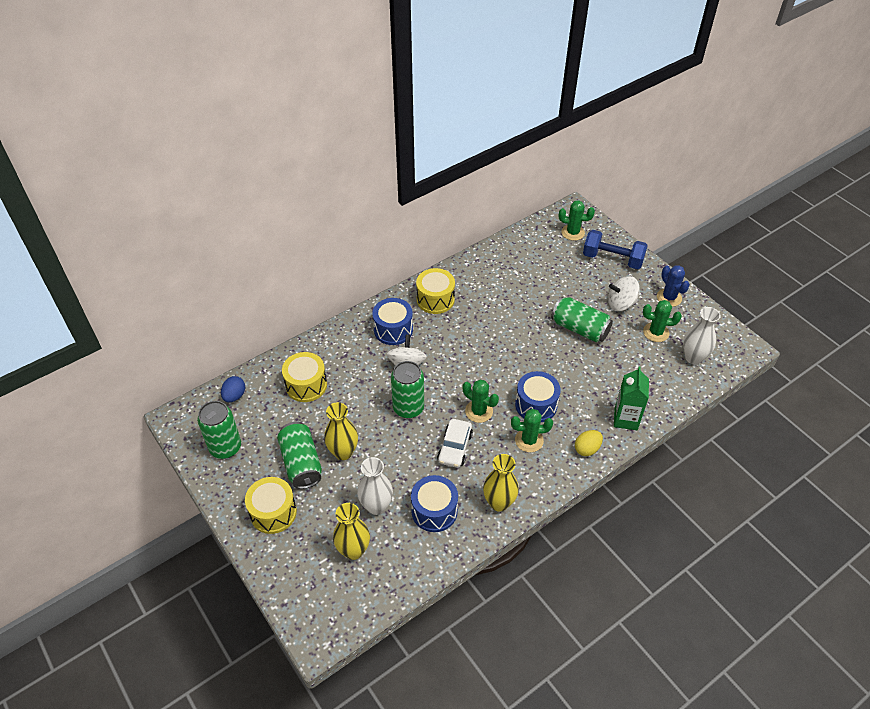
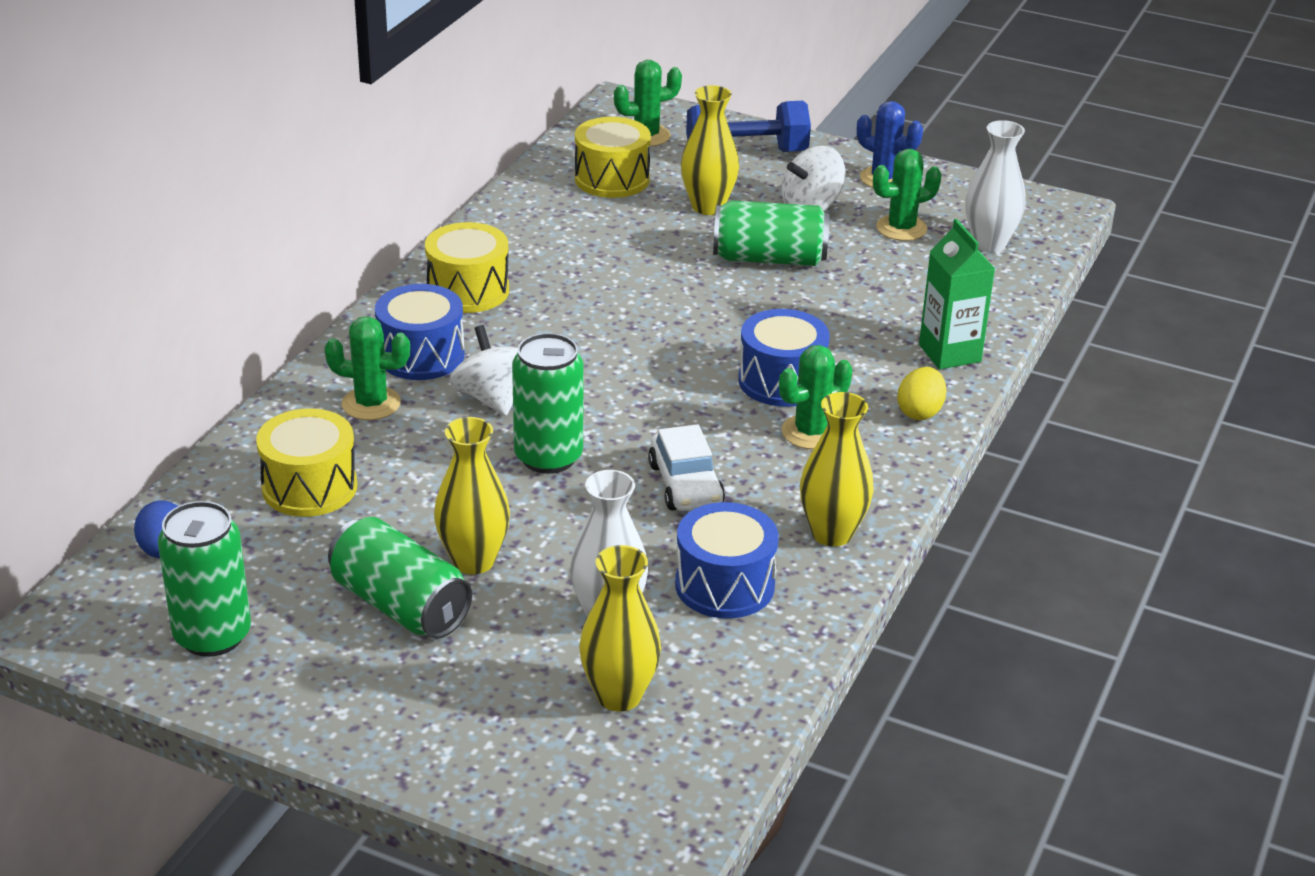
camera: 30 degrees left, 15 degrees down
yellow drum [245,477,297,534] -> yellow drum moved to [575,117,651,198]
green cactus [463,380,499,423] -> green cactus moved to [324,316,410,420]
none -> yellow vase [681,85,739,215]

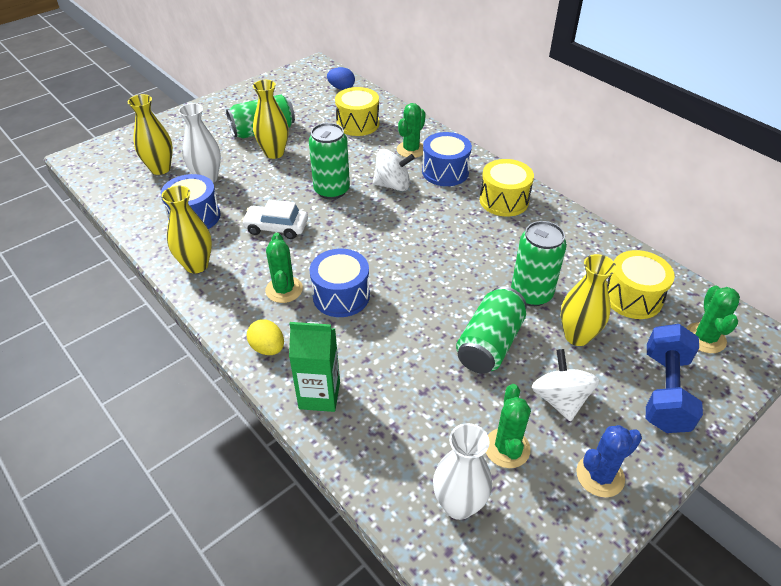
camera: 115 degrees right, 10 degrees up
green can [158,501,251,657] -> green can moved to [511,221,567,306]

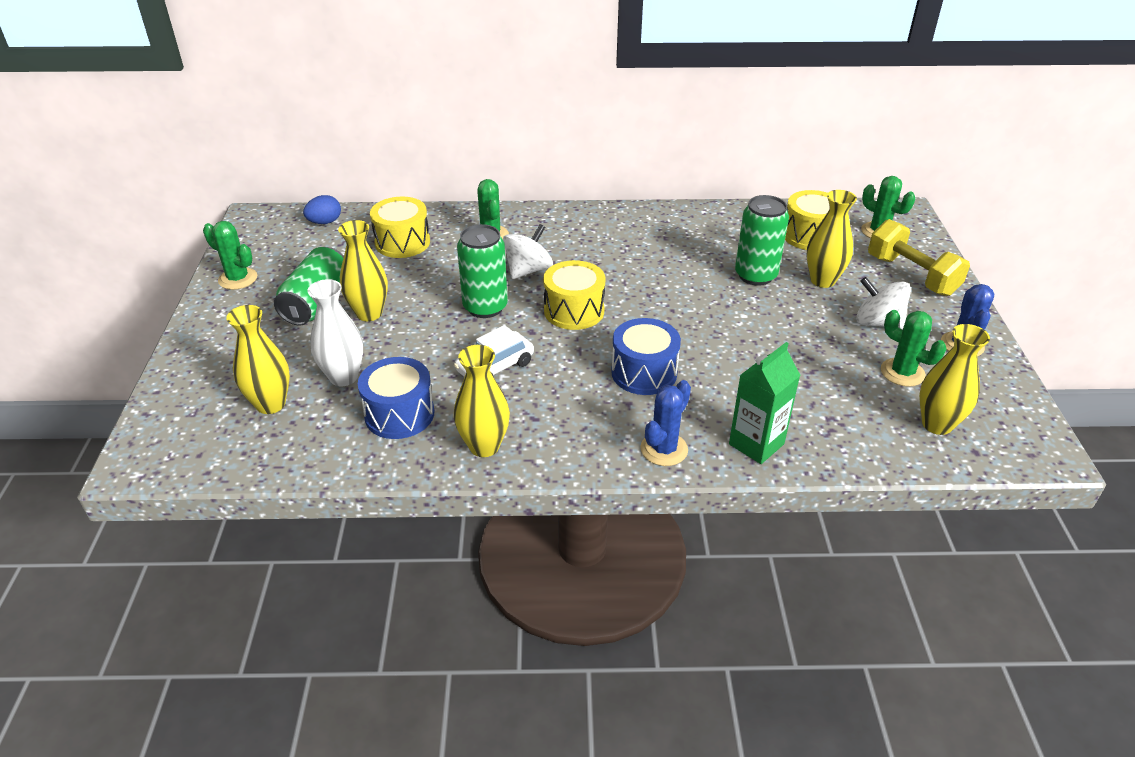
camera: 50 degrees left, 5 degrees down
yellow egg [247,319,284,355] -> blue cactus [640,380,691,466]
green cactus [265,233,303,303] -> green cactus moved to [203,221,257,290]
blue drum [422,132,472,186] -> none
white vase [433,423,492,520] -> yellow vase [919,324,990,435]
green can [456,286,527,374] -> none
yellow drum [480,159,534,217] -> yellow drum moved to [543,260,606,330]
blue dumbbell [646,324,703,433] -> yellow dumbbell [868,219,970,296]

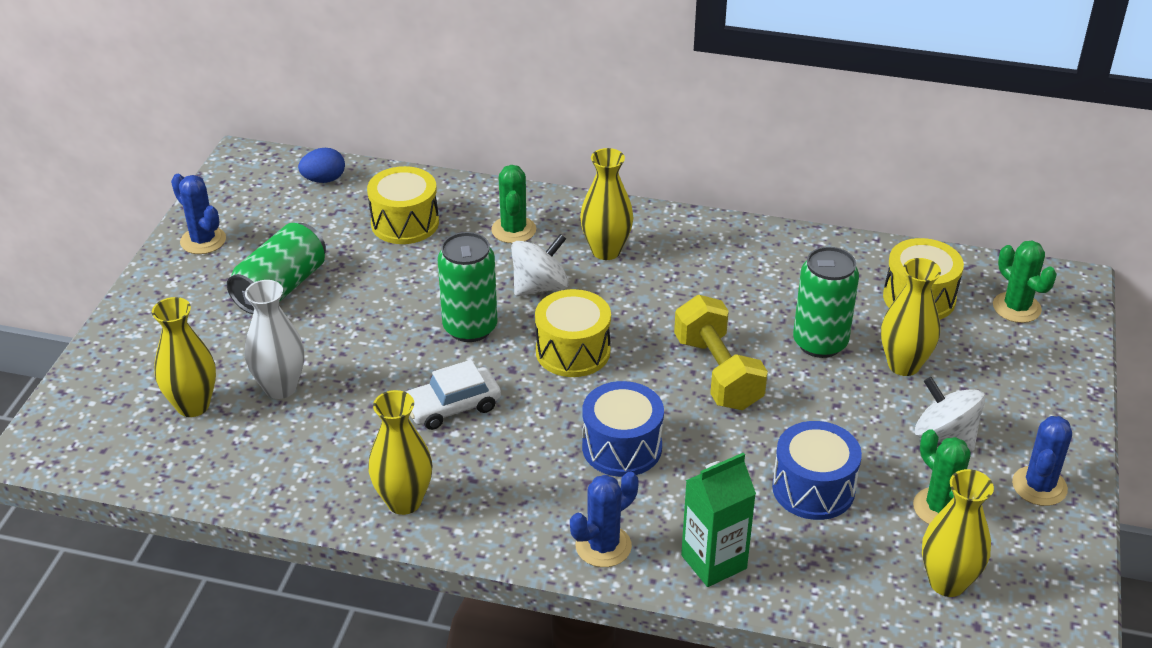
camera: 15 degrees right, 0 degrees up
green cactus [203,221,257,290] -> blue cactus [171,174,226,254]
yellow vase [338,220,388,321] -> yellow vase moved to [580,148,633,260]
blue drum [358,357,434,439] -> blue drum moved to [772,421,862,520]
yellow dumbbell [868,219,970,296] -> yellow dumbbell moved to [674,295,768,410]

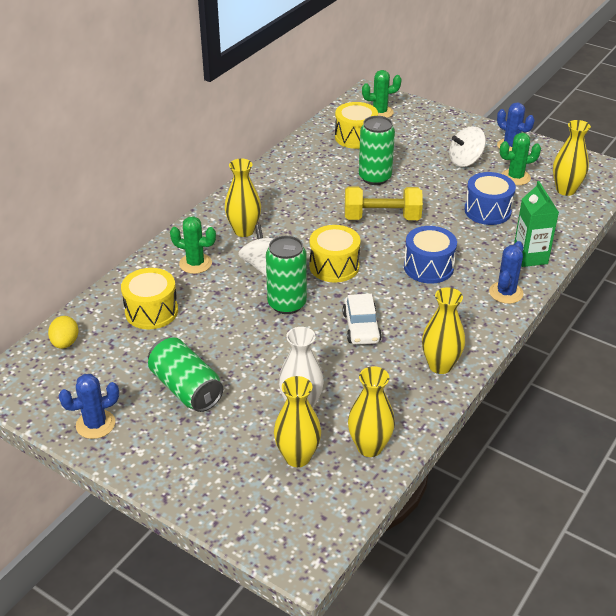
camera: 70 degrees left, 0 degrees up
blue egg [298,148,345,183] -> yellow egg [48,316,79,349]
blue cactus [570,471,639,567] -> blue cactus turned 45 degrees clockwise [489,241,524,304]
yellow vase [881,258,941,376] -> yellow vase moved to [348,366,395,457]

